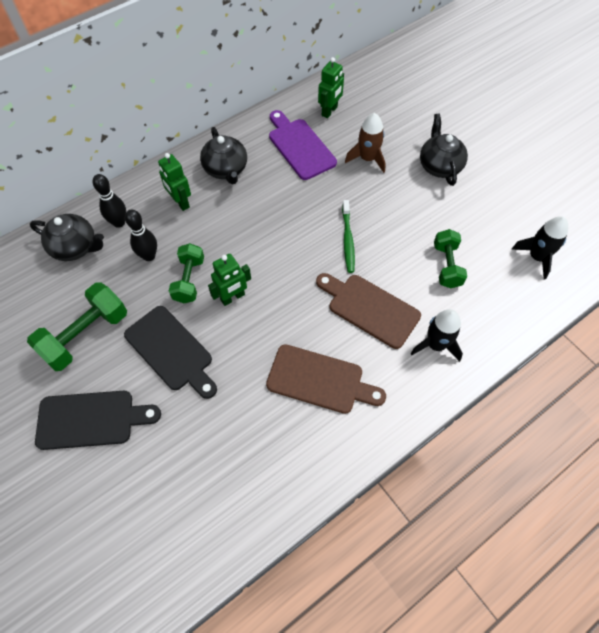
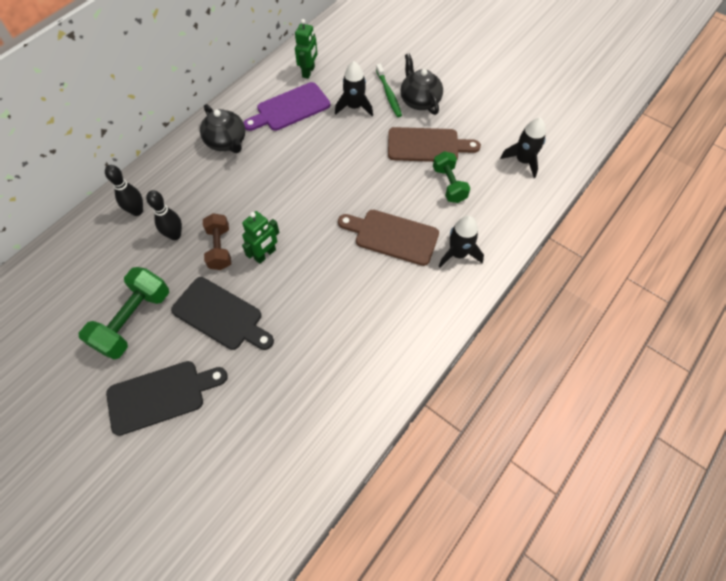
camera: 15 degrees left, 0 degrees up
black teapot [30,214,104,261] -> none
green robot [158,153,191,211] -> none
green dumbbell [169,243,204,303] -> brown dumbbell [203,213,231,270]
brown cutting board [266,344,386,414] -> brown cutting board moved to [388,127,481,162]
purple cutting board [269,110,337,180] -> purple cutting board turned 75 degrees counterclockwise [244,82,330,131]
green toothbrush [342,200,355,273] -> green toothbrush moved to [376,64,402,117]
brown rocket [345,113,386,173] -> black rocket [335,61,373,116]

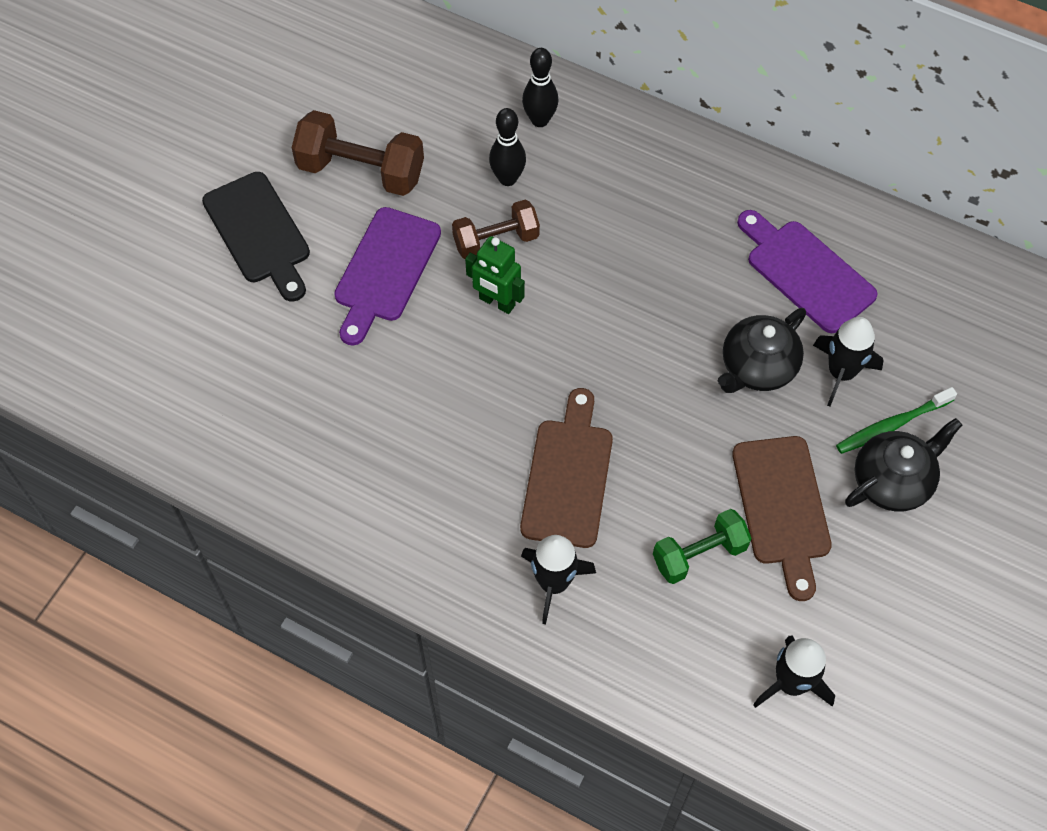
camera: 80 degrees right, 0 degrees up
green dumbbell [79,267,169,359] -> brown dumbbell [292,110,424,196]
black cutting board [171,277,274,350] -> purple cutting board [334,207,441,345]
black teapot [200,104,245,153] -> black teapot moved to [718,308,806,393]
green robot [295,19,317,79] -> none

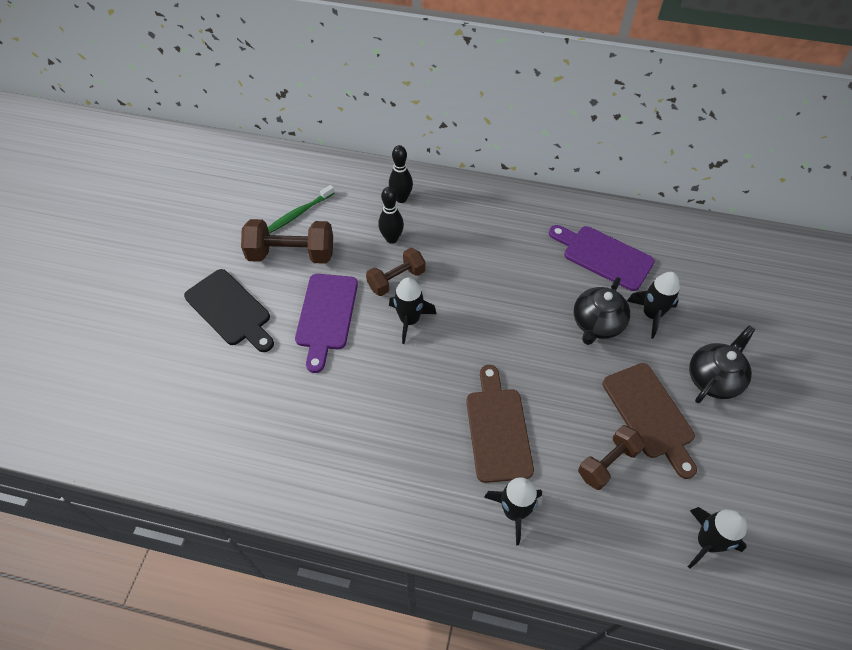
camera: 15 degrees left, 5 degrees down
green robot [465,236,525,314] -> black rocket [389,277,437,344]
green dumbbell [653,509,752,584] -> brown dumbbell [578,425,645,490]
green toothbrush [836,387,957,454] -> green toothbrush moved to [268,185,335,234]

